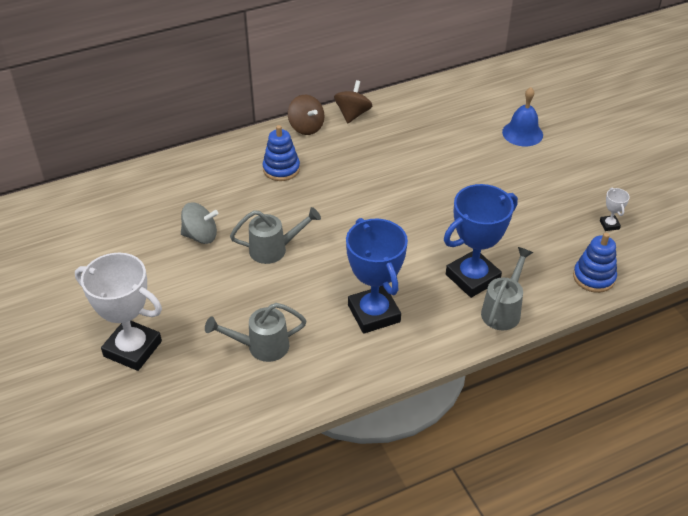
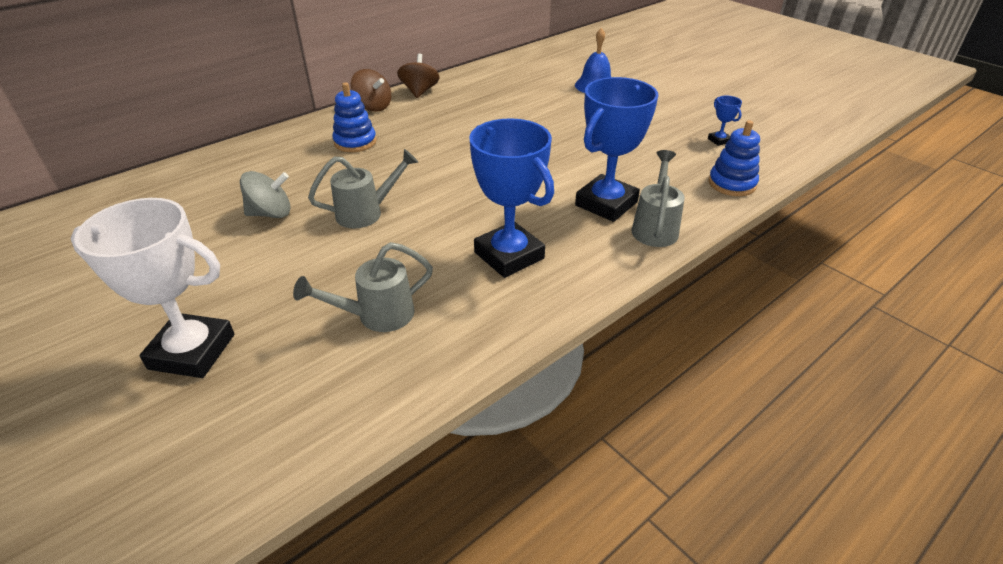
camera: 15 degrees left, 5 degrees down
white trophy [600,188,630,231] -> blue trophy [708,95,742,146]

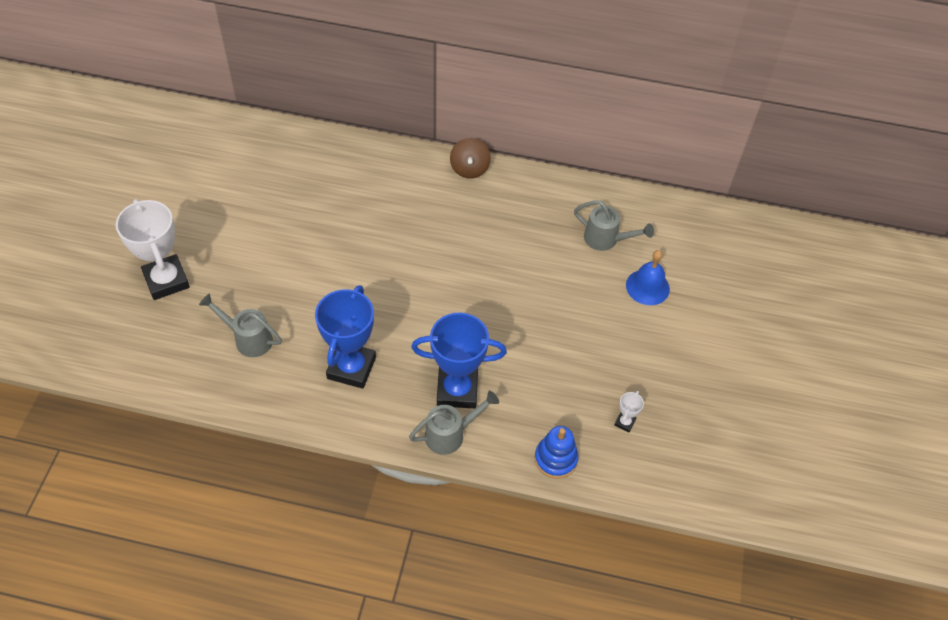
camera: 50 degrees right, 15 degrees up
grey spinning top [240,171,291,218] -> none
grey watering can [308,149,418,228] -> grey watering can moved to [574,200,654,251]
blue stacking toy [332,82,377,152] -> none
brown spinning top [397,53,440,98] -> none
blue trophy [708,95,742,146] -> white trophy [614,391,644,432]

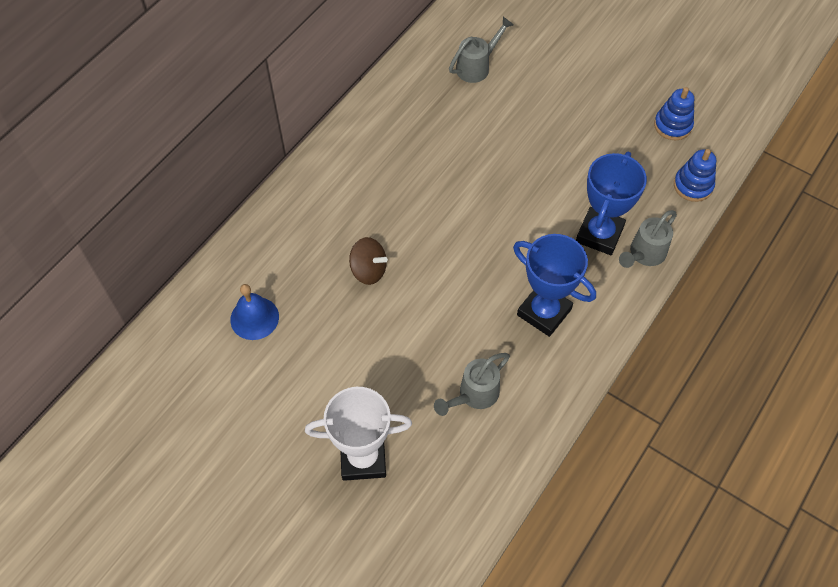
camera: 65 degrees left, 5 degrees up
grey watering can [409,391,499,455] -> grey watering can turned 135 degrees counterclockwise [619,210,677,268]
brown spinning top [450,138,491,179] -> brown spinning top moved to [349,237,388,285]
white trophy [614,391,644,432] -> blue stacking toy [654,87,694,140]
blue bell [626,250,670,305] -> blue bell moved to [230,284,279,340]

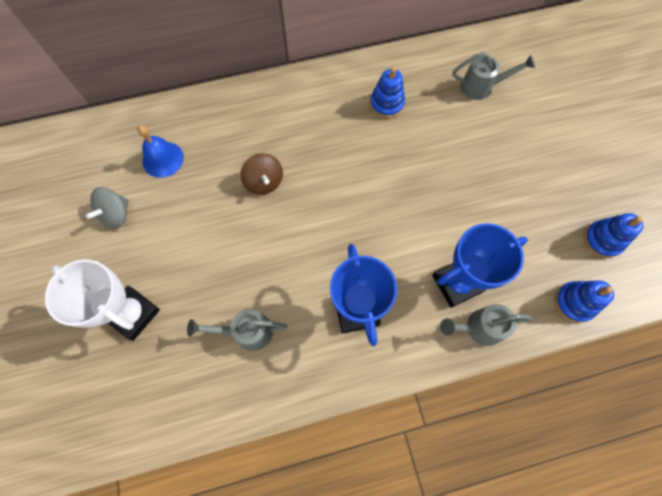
camera: 40 degrees right, 10 degrees up
none -> grey spinning top [86,187,129,229]
none -> blue stacking toy [370,67,405,118]

